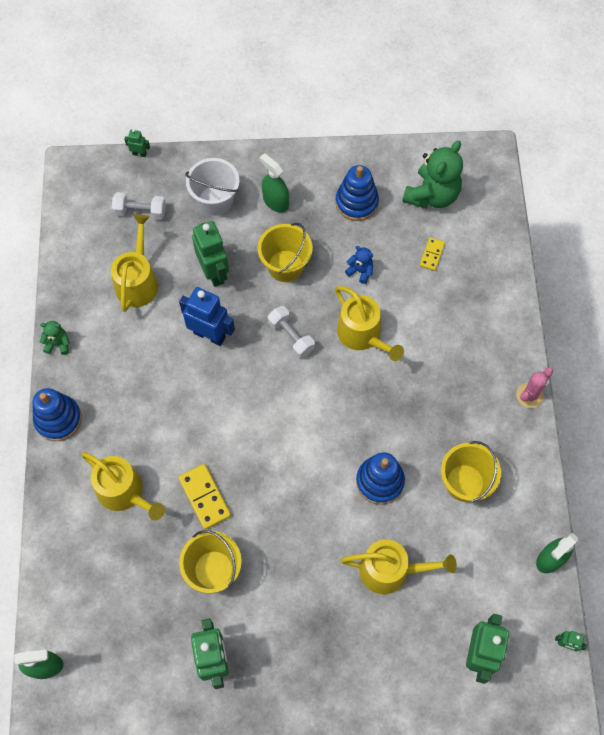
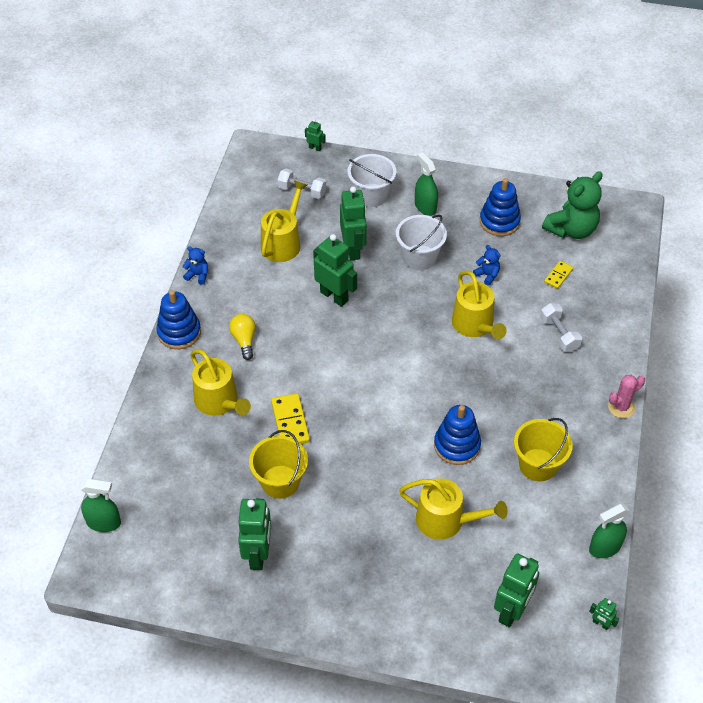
camera: 15 degrees right, 15 degrees down
green teddy bear [40,321,70,355] -> blue teddy bear [183,246,208,285]
blue robot [179,287,235,346] -> green robot [313,234,357,307]
yellow bucket [258,223,313,282] -> white bucket [396,215,447,270]
white dumbbell [268,306,315,358] -> white dumbbell moved to [540,303,582,352]
none -> yellow light bulb [229,314,256,360]

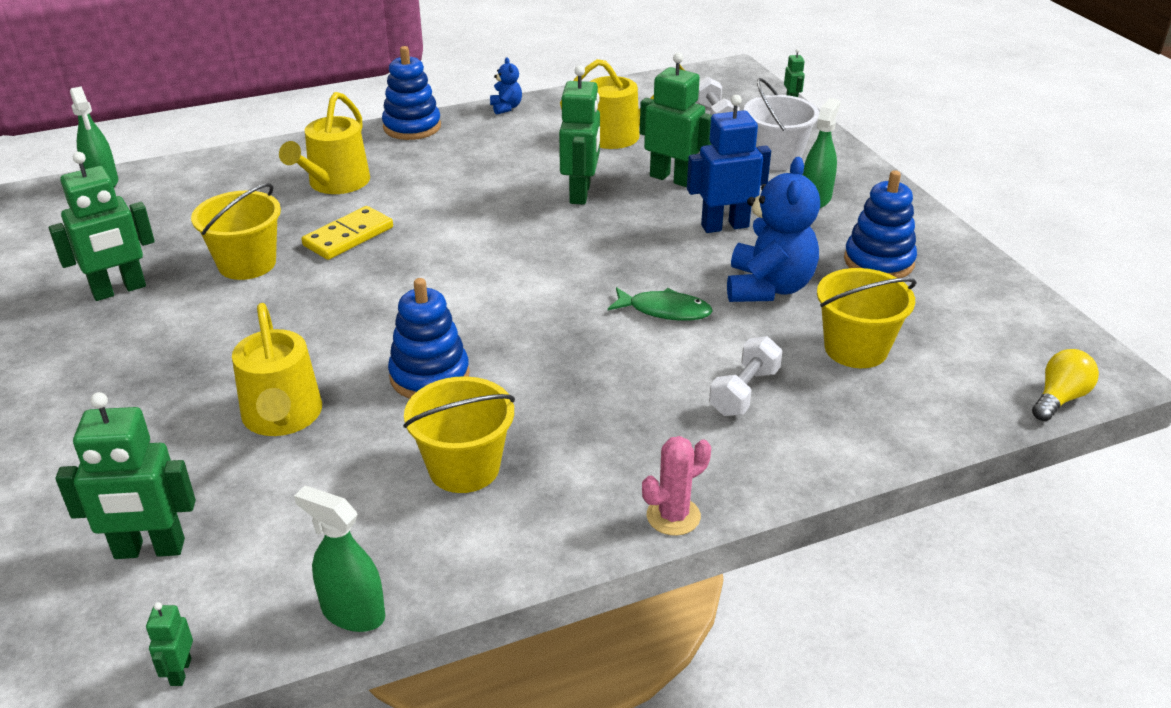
camera: 55 degrees right, 15 degrees down
yellow light bulb [229,314,256,360] -> yellow light bulb moved to [1032,349,1099,421]
green robot [340,186,367,260] -> green robot turned 105 degrees counterclockwise [640,53,712,187]
white bucket [396,215,447,270] -> blue robot [687,95,771,233]
yellow watering can [452,271,507,339] -> green fish [608,287,713,321]
blue teddy bear [473,245,500,286] -> blue teddy bear [727,157,820,302], size x2.14
green teddy bear [542,171,603,239] -> none
yellow domino [544,261,573,289] -> yellow bucket [817,268,917,368]
pink cactus [608,375,645,418] -> pink cactus turned 60 degrees counterclockwise [642,436,711,536]

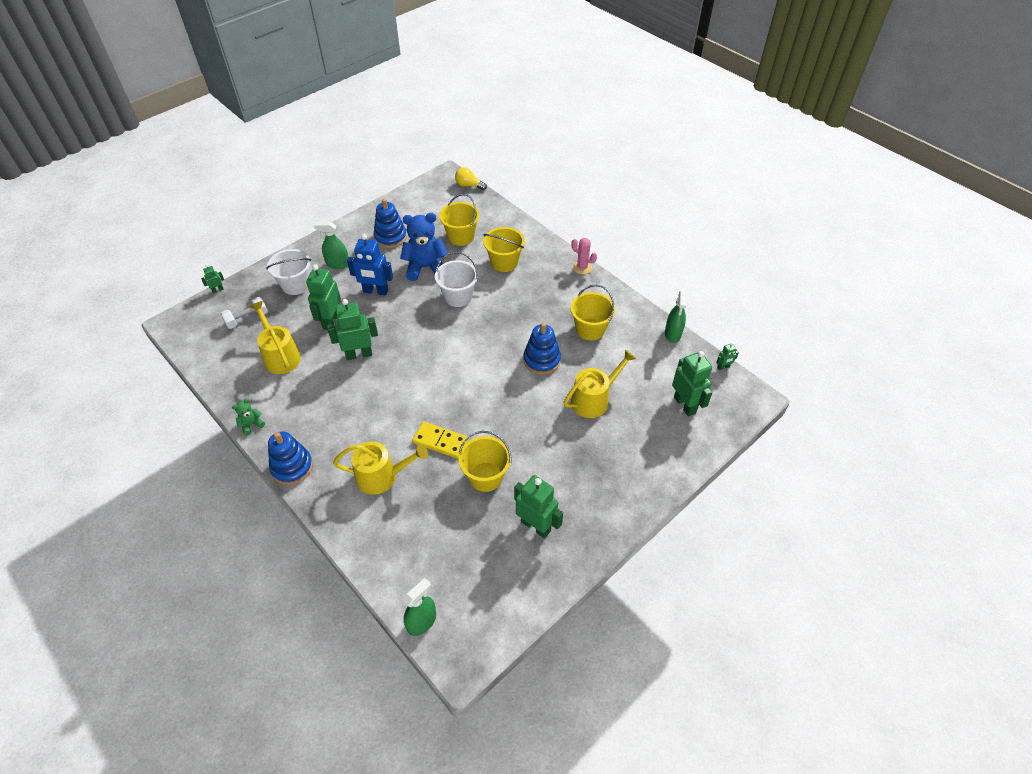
camera: 110 degrees left, 15 degrees up
blue teddy bear [490,57,522,115] -> green teddy bear [232,399,265,435]
green fish [608,287,713,321] -> white bucket [435,252,478,307]
blue robot [687,95,771,233] -> blue robot turned 45 degrees counterclockwise [347,234,393,296]
white dumbbell [709,336,783,416] -> yellow bucket [483,227,525,272]

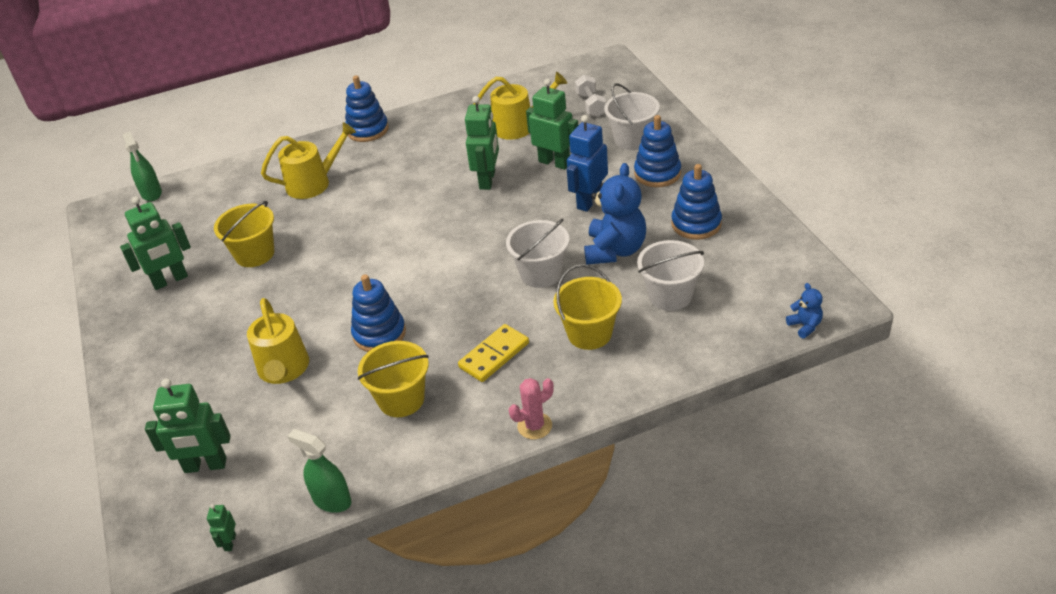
camera: 115 degrees right, 10 degrees down
green robot [201,265,224,293] -> none
green teddy bear [232,399,265,435] -> none
green spray bottle [314,222,349,269] -> blue stacking toy [634,115,681,187]
yellow watering can [333,441,428,495] -> yellow watering can turned 135 degrees counterclockwise [261,122,356,199]
yellow domino [412,422,468,459] -> yellow domino moved to [458,324,529,382]
yellow bucket [439,194,480,246] -> white bucket [637,240,704,311]
yellow light bulb [455,167,487,190] -> blue teddy bear [786,283,823,338]

